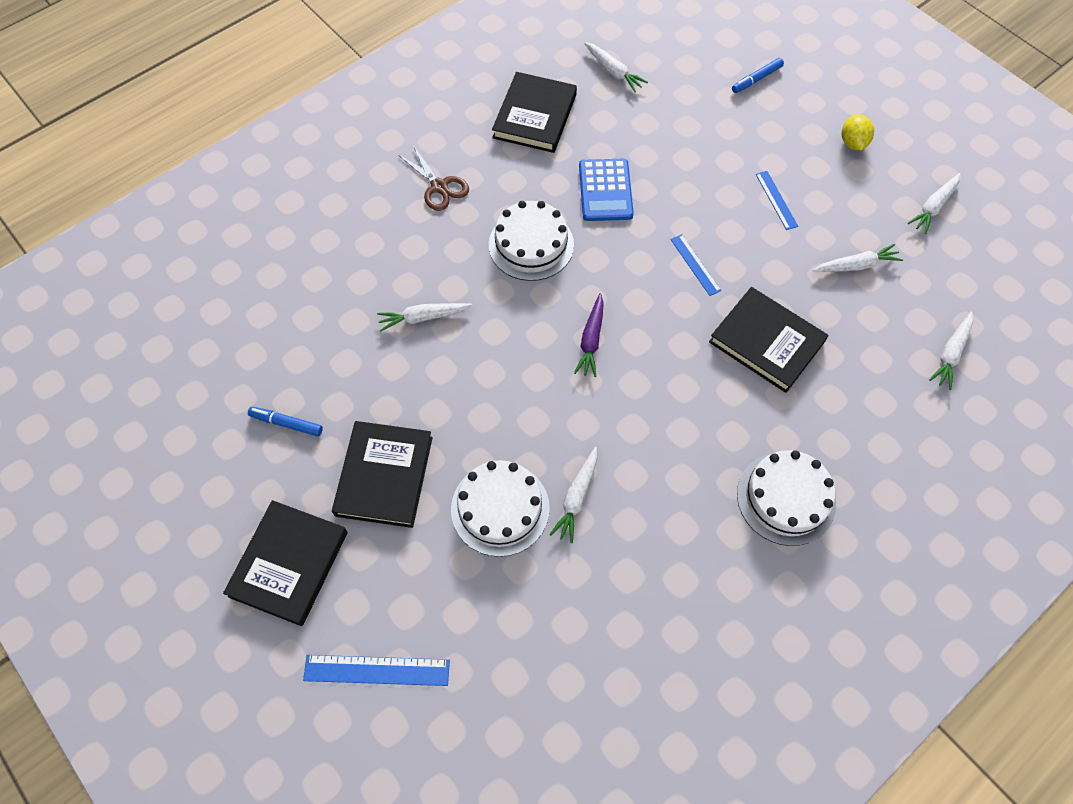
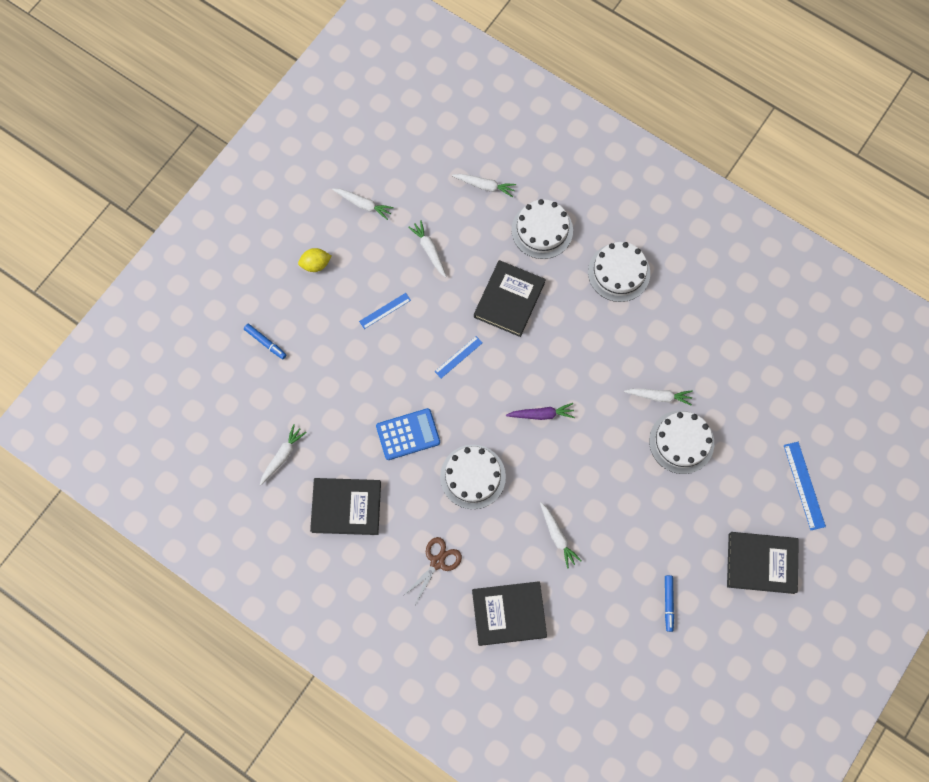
camera: 105 degrees left, 10 degrees up
black book [332,421,433,528] -> black book moved to [472,581,547,646]
none -> white cake [511,199,573,259]

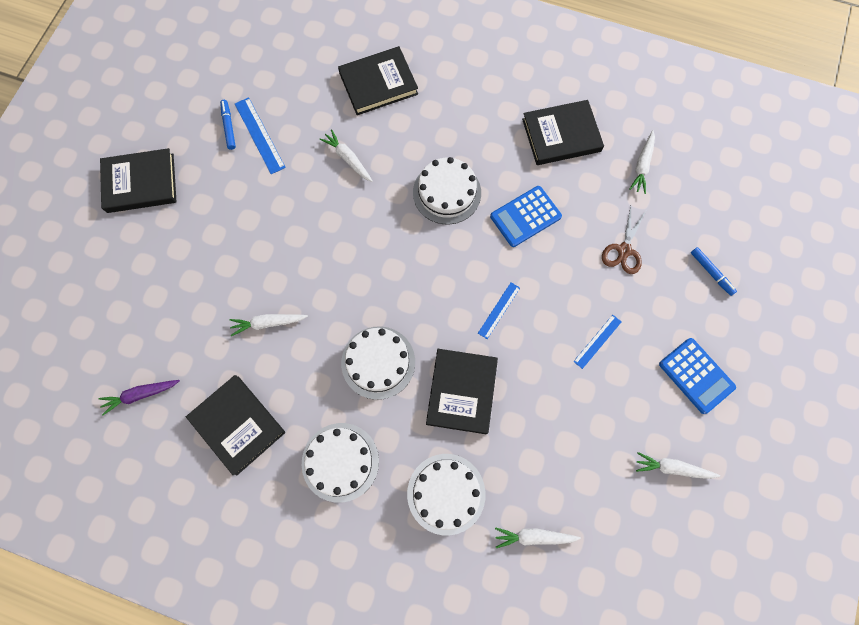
camera: 165 degrees right, 0 degrees up
blue marker [244,324,287,359] -> blue marker turned 150 degrees counterclockwise [691,247,737,296]
yellow lemon [298,248,332,272] -> blue calculator [659,338,736,414]
brown scissors [402,537,462,605] -> brown scissors moved to [602,206,646,274]
white carrot [408,220,447,277] -> none
purple carrot [506,403,575,420] -> purple carrot moved to [99,380,180,416]
white cake [649,410,714,474] -> white cake moved to [341,326,415,400]
blue ruler [784,442,826,530] -> blue ruler moved to [235,97,286,174]
none -> black book [186,375,285,476]

